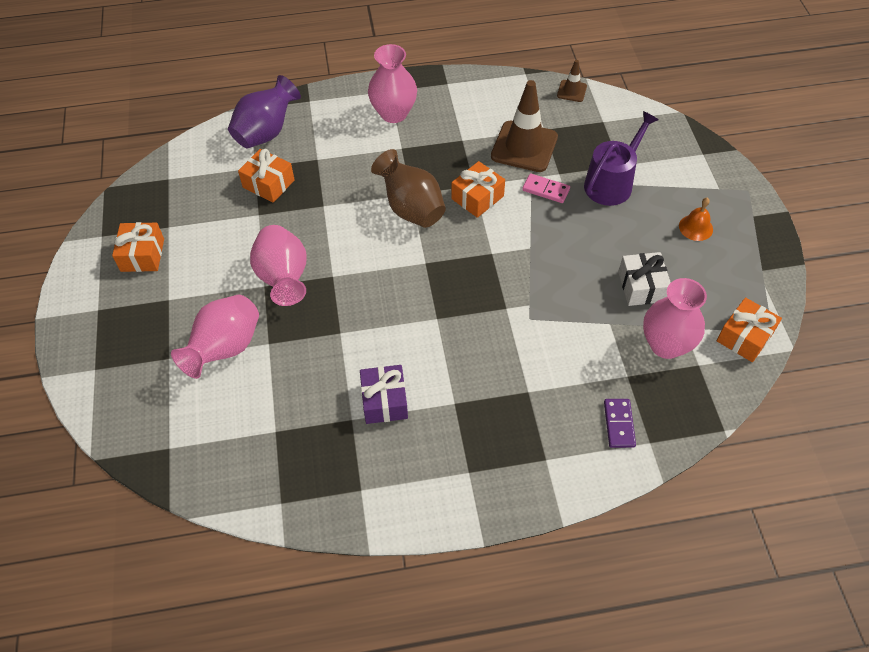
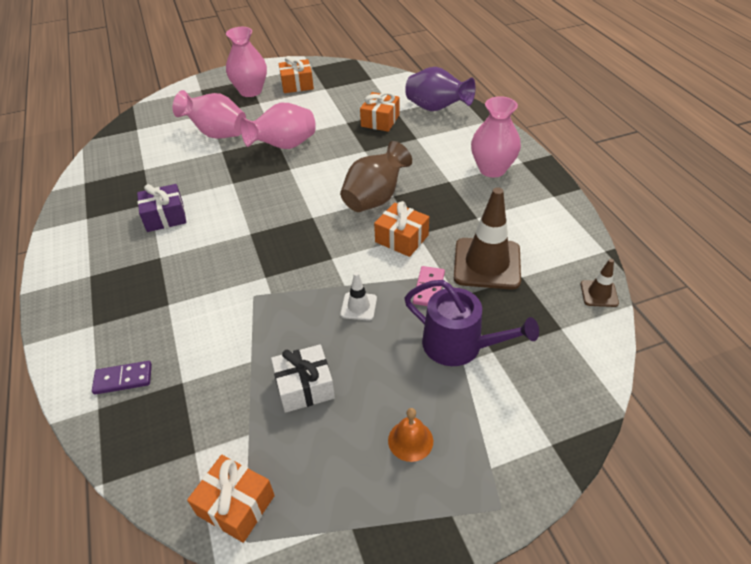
camera: 80 degrees right, 10 degrees down
pink vase [643,278,707,359] -> pink vase moved to [226,27,267,97]
none -> white traffic cone [340,272,377,321]

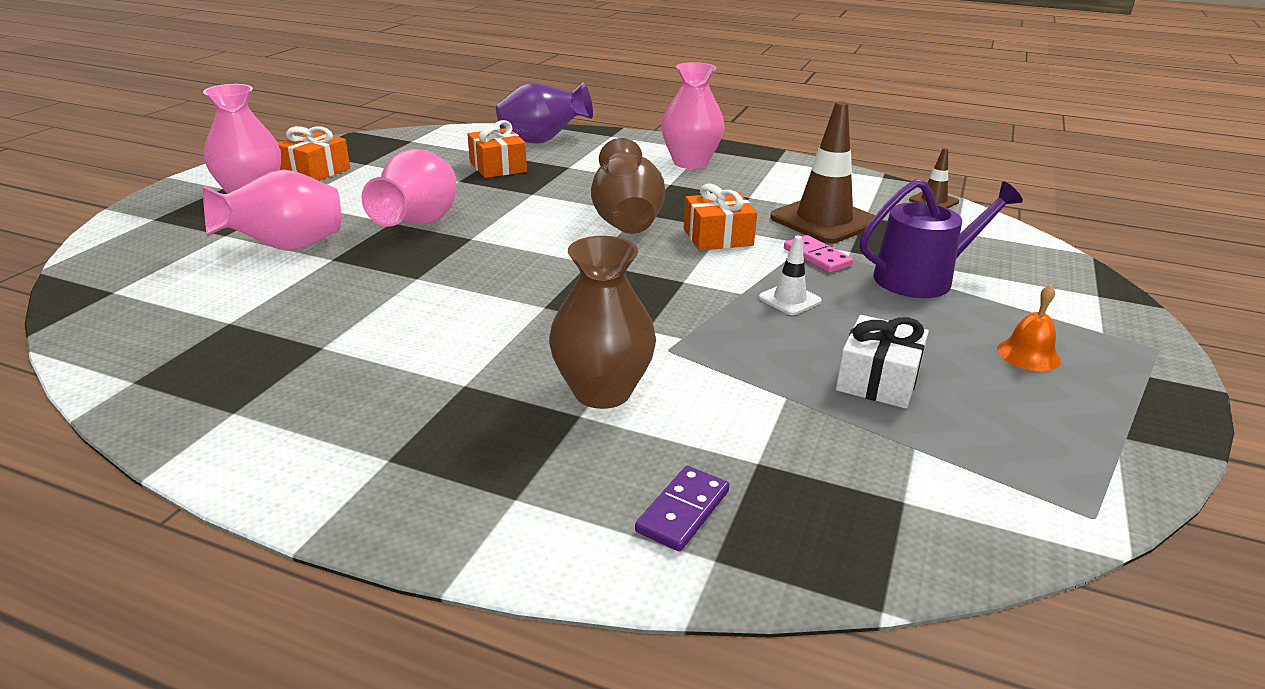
camera: 50 degrees left, 15 degrees down
purple gift [137,184,187,232] -> none
orange gift [187,455,275,543] -> none
none -> brown vase [549,236,656,409]

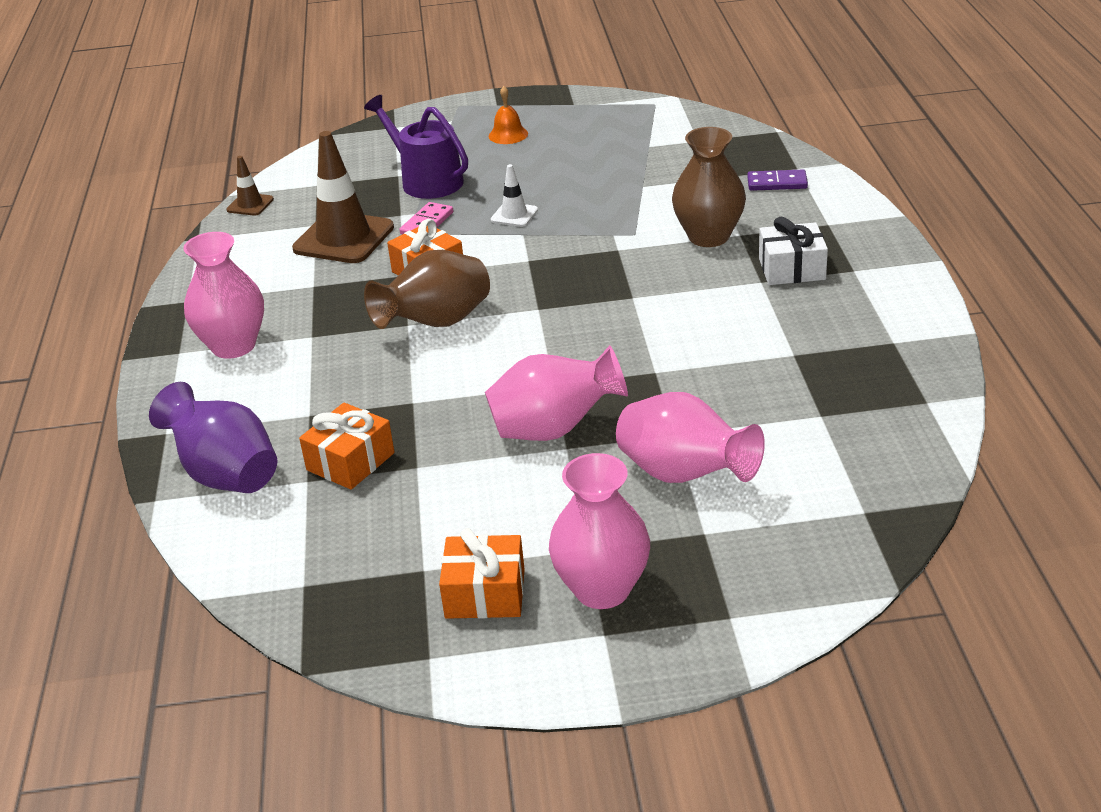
camera: 115 degrees left, 5 degrees up
white gift [836,315,929,408] -> white gift moved to [759,217,828,285]

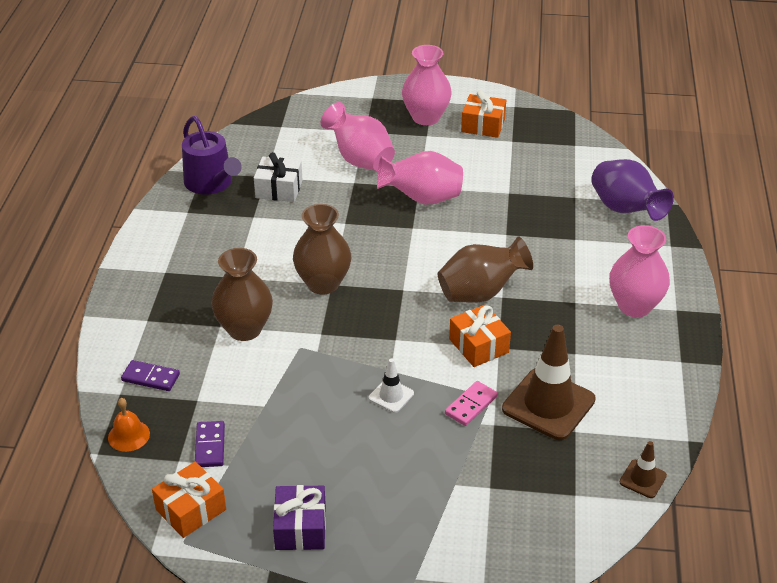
camera: 170 degrees left, 5 degrees up
orange gift [299,403,395,490] -> orange gift moved to [152,462,226,538]
purple watering can [364,95,468,199] -> purple watering can moved to [182,116,242,195]
orange bell [489,86,528,144] -> orange bell moved to [108,398,150,452]
white gift [759,217,828,285] -> white gift moved to [254,152,302,202]
none -> purple domino [195,421,225,467]
none -> purple gift [273,485,326,550]
none -> brown vase [293,204,351,294]

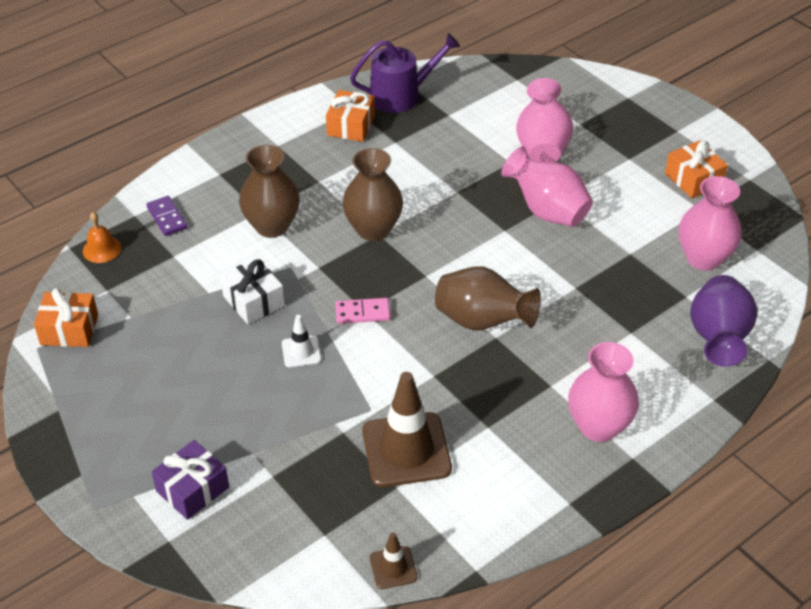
camera: 45 degrees right, 5 degrees up
purple watering can [182,116,242,195] -> purple watering can turned 120 degrees counterclockwise [350,33,460,113]
purple domino [195,421,225,467] -> none
white gift [254,152,302,202] -> white gift moved to [220,258,285,324]
purple gift [273,485,326,550] -> purple gift moved to [152,440,229,520]
pink vase [402,45,452,125] -> pink vase moved to [679,176,742,270]
pink domino [445,381,498,426] -> pink domino moved to [335,298,390,324]
orange gift [449,304,511,367] -> orange gift moved to [326,90,375,142]

